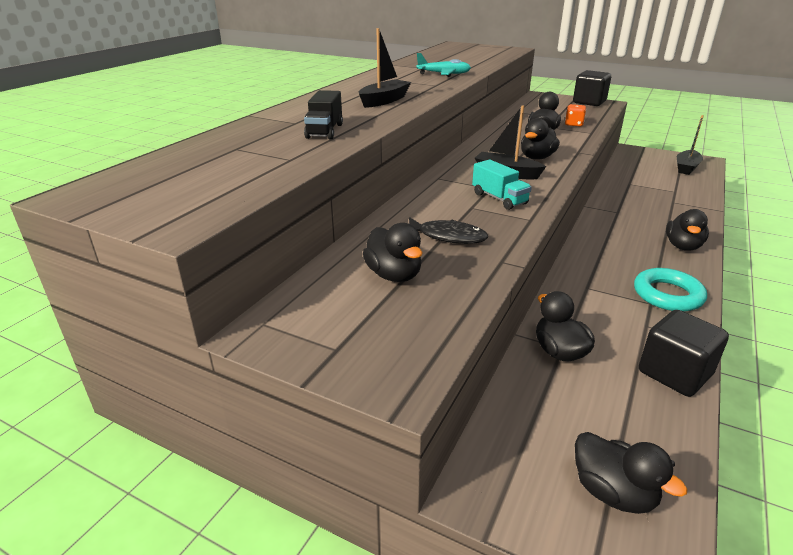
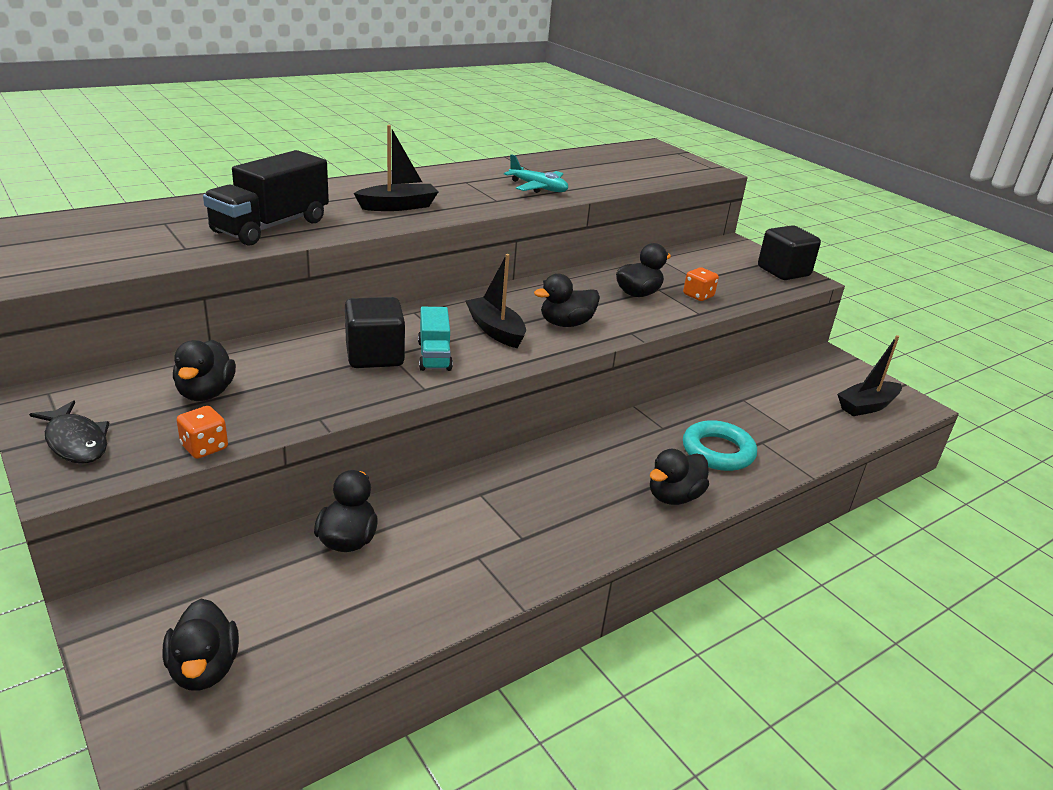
camera: 25 degrees right, 0 degrees up
black truck [304,90,343,139] -> black truck [203,150,329,246], size x1.71
black fish [409,217,488,244] -> black fish moved to [29,400,109,464]
turquoise ring [634,268,707,312] -> turquoise ring moved to [683,420,757,471]
black cube [639,310,729,397] -> black cube moved to [345,297,405,368]
none -> orange dice [177,406,228,459]

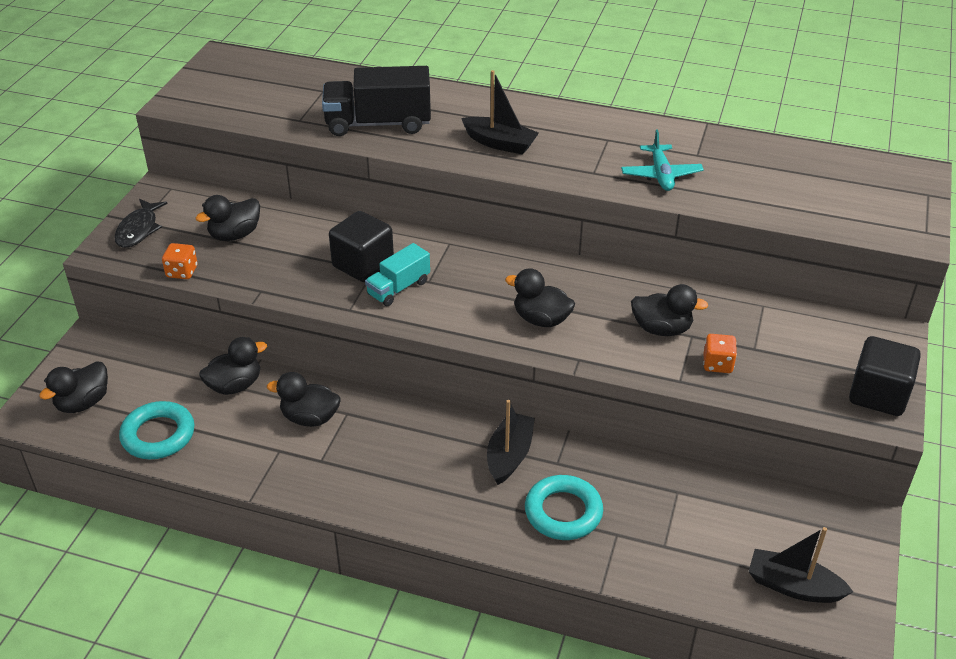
camera: 55 degrees right, 10 degrees up
black boat [466,254,526,348] -> black boat moved to [487,400,535,485]
black duck [650,449,709,505] -> black duck moved to [267,372,340,427]
none -> turquoise ring [119,401,194,459]

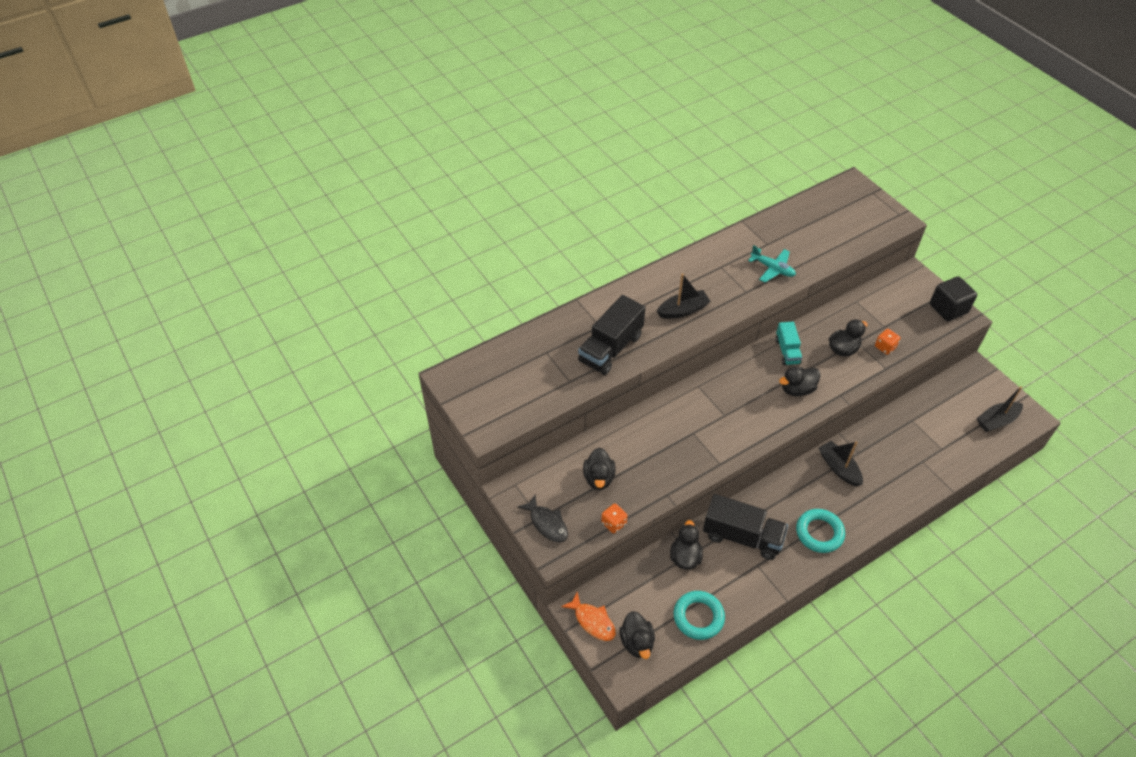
camera: 50 degrees left, 10 degrees up
black duck [267,372,340,427] -> black truck [703,494,788,560]
black cube [329,211,394,282] -> none
turquoise truck [365,243,430,306] -> turquoise truck moved to [775,322,802,365]
turquoise ring [525,475,603,540] -> turquoise ring moved to [796,509,845,553]
none -> orange fish [561,592,616,641]

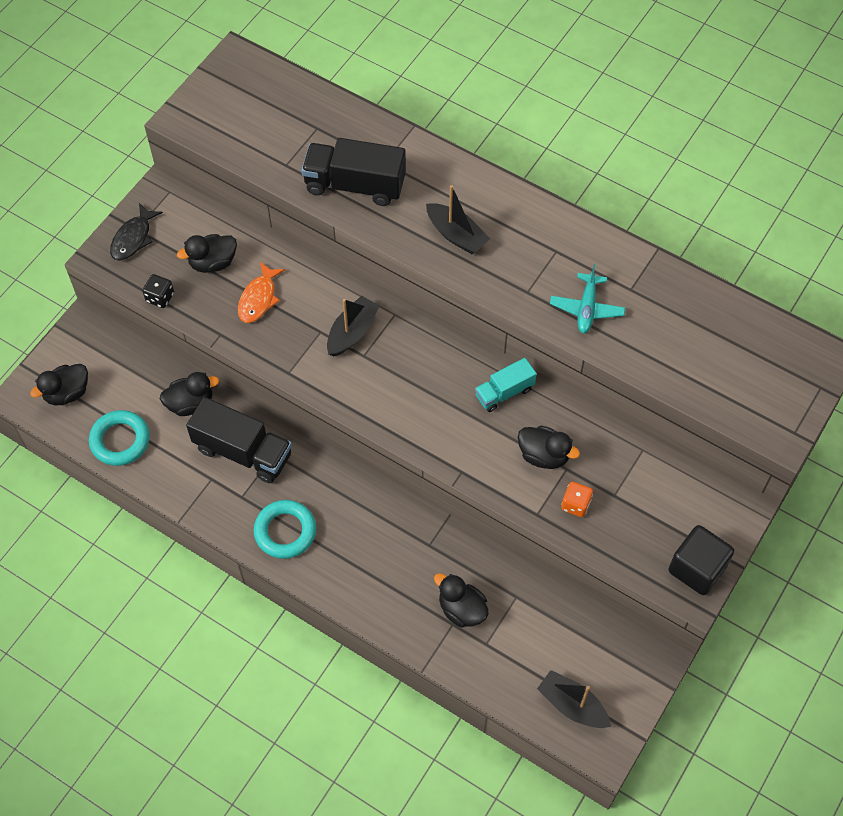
camera: 65 degrees right, 10 degrees up
orange fish [561,592,616,641] -> orange fish moved to [238,262,285,323]
orange dice [601,504,627,534] -> black dice [142,274,174,308]
black truck [703,494,788,560] -> black truck turned 60 degrees counterclockwise [186,397,292,483]
black duck [779,367,821,396] -> black duck moved to [434,573,489,628]
black boat [819,441,863,486] -> black boat moved to [327,296,380,357]

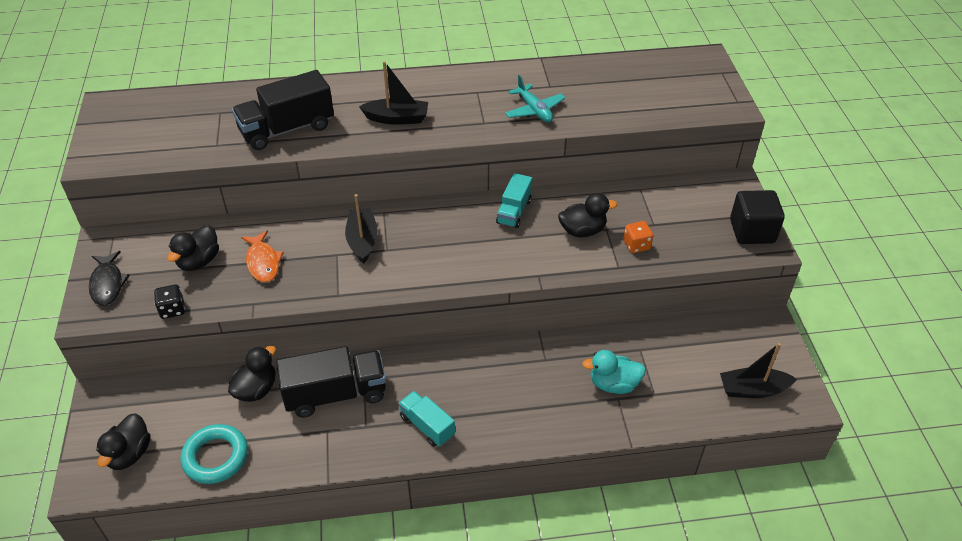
camera: 40 degrees left, 15 degrees down
turquoise ring [254,500,316,559] -> turquoise truck [398,391,455,447]
black duck [434,573,489,628] -> turquoise duck [582,350,646,394]

